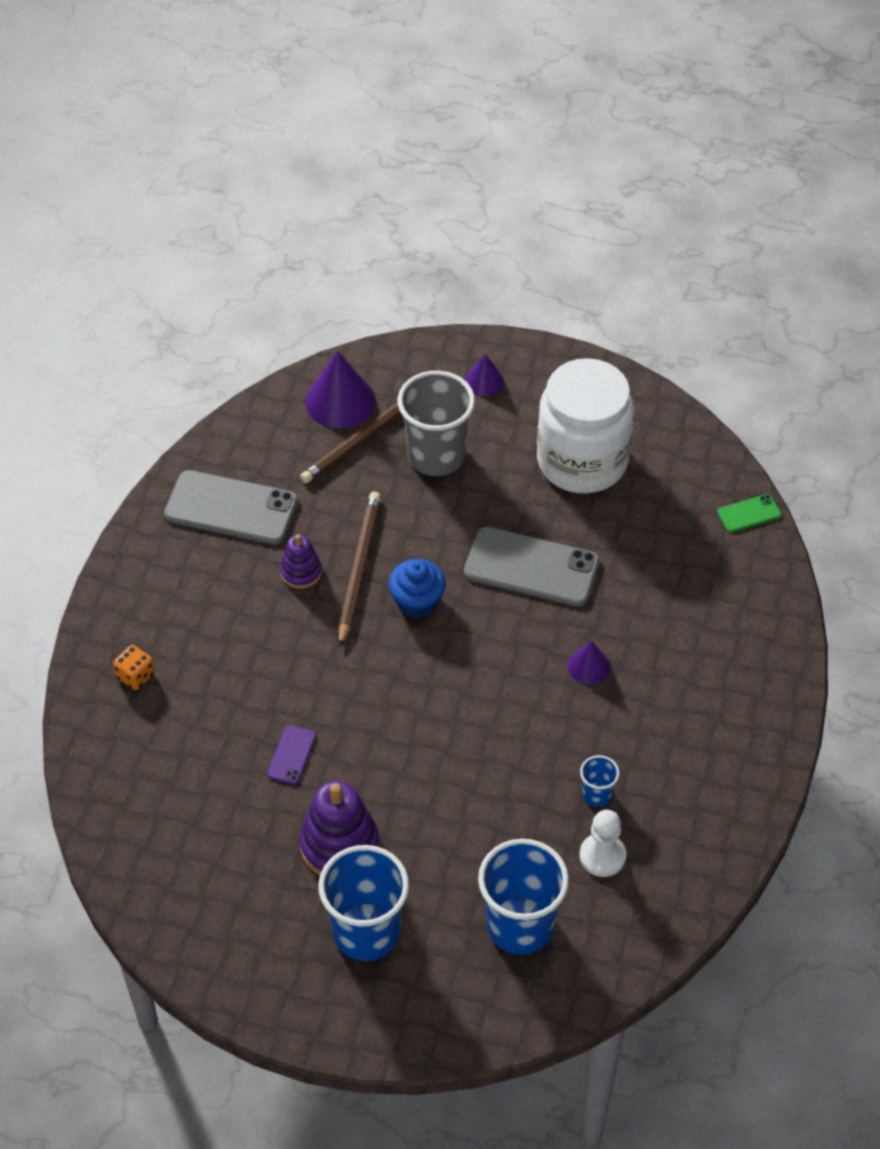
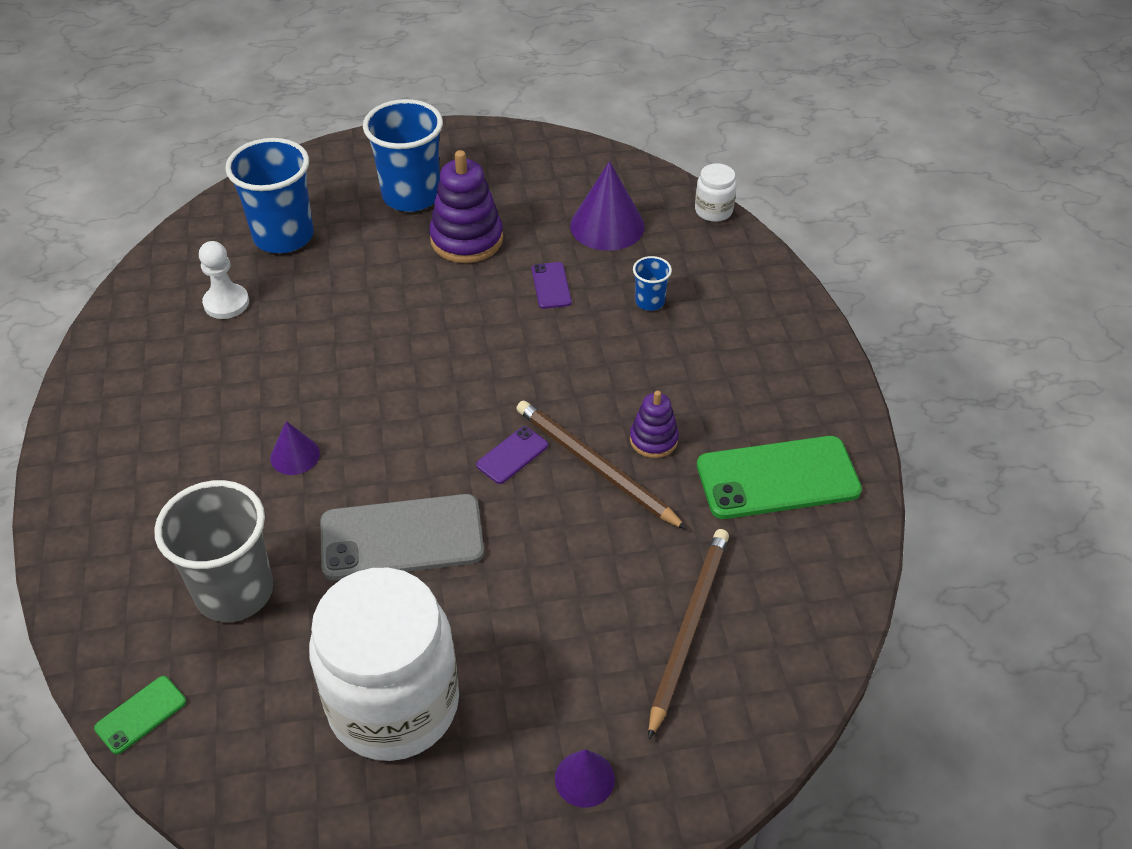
camera: 155 degrees right, 5 degrees down
orange dice [113,645,155,690] -> none
grey phone [164,470,298,545] -> green phone [697,436,862,519]
purple cone [305,351,376,428] -> purple cone moved to [570,161,644,251]
brown pencil [339,492,381,647] -> brown pencil turned 150 degrees clockwise [516,401,687,530]
blue cupcake [389,559,446,618] -> purple phone [476,426,548,484]
grey cup [398,371,475,476] -> grey cup moved to [154,480,273,622]
blue cup [580,755,619,807] -> blue cup moved to [633,256,672,311]
none -> white jar [695,163,737,222]

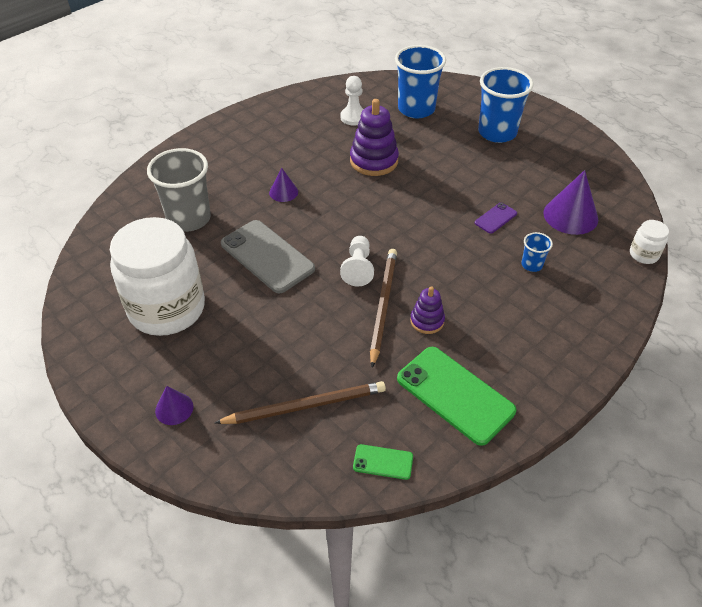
camera: 55 degrees right, 0 degrees up
green phone [94,676,186,755] -> green phone moved to [353,444,413,480]
purple stacking toy [429,150,503,263] -> purple stacking toy moved to [350,99,399,176]
purple phone [476,426,548,484] -> white pawn [340,236,374,287]

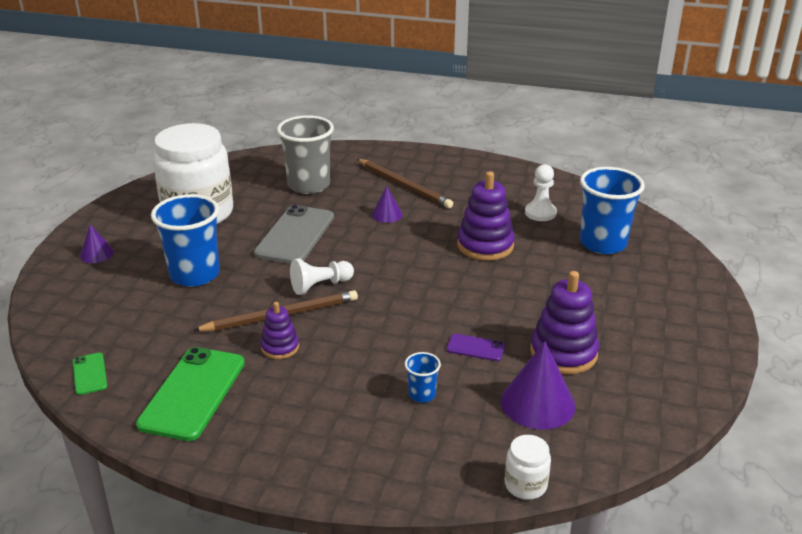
camera: 60 degrees right, 15 degrees down
brown pencil [215,381,386,424] -> brown pencil moved to [357,159,453,208]
blue cup [478,67,534,143] -> blue cup moved to [151,194,220,287]
none -> purple stacking toy [530,271,600,374]

